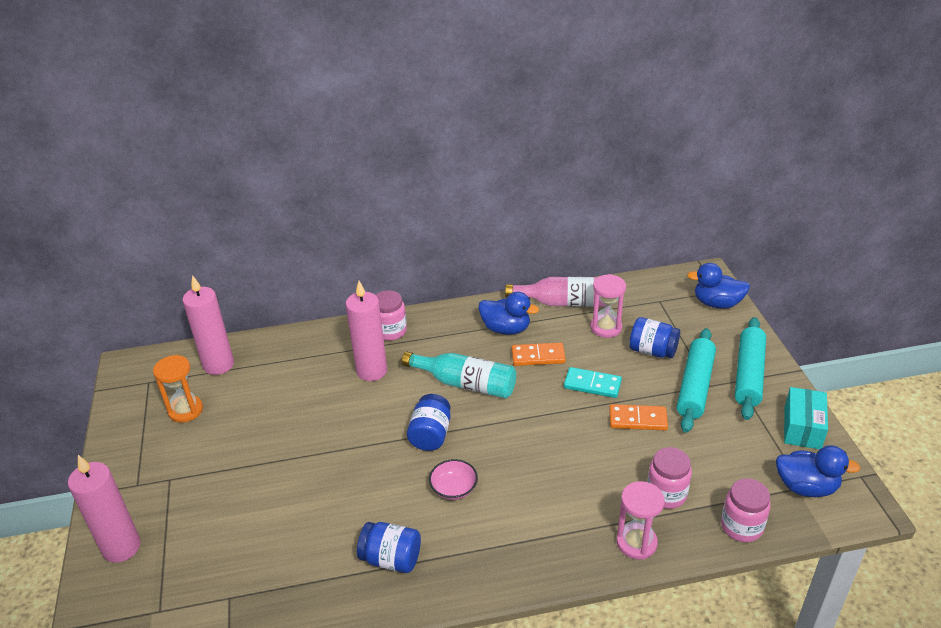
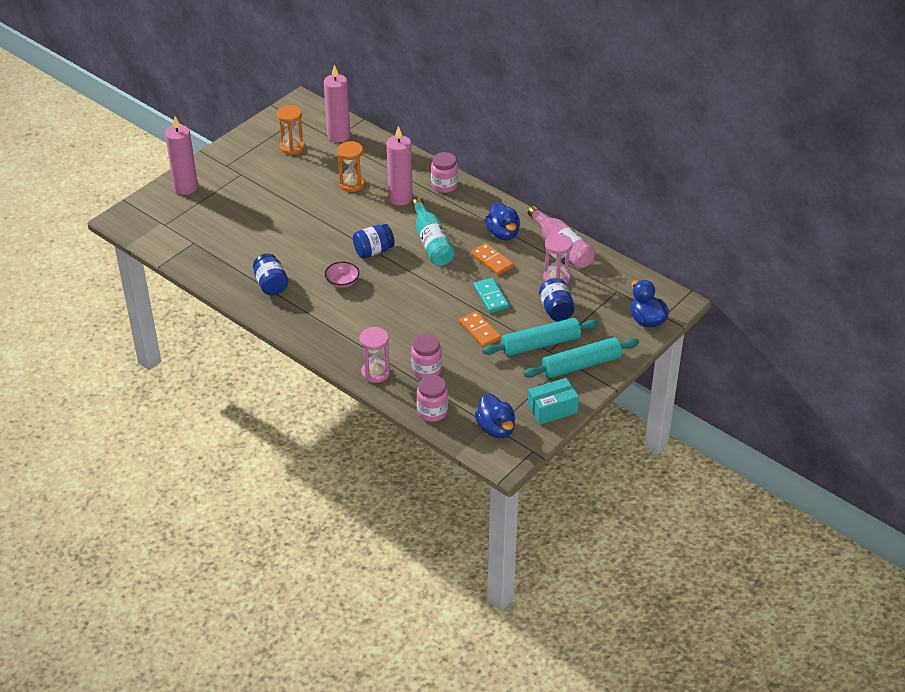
camera: 50 degrees right, 5 degrees up
none -> orange hourglass [337,141,365,192]

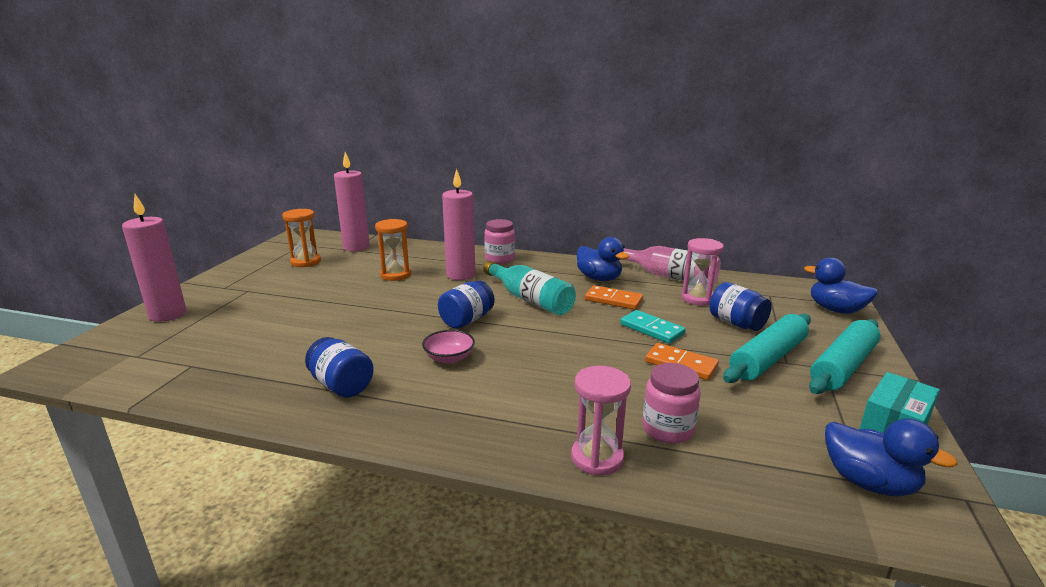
camera: 25 degrees left, 20 degrees down
pink jar [417,375,448,422] -> none

